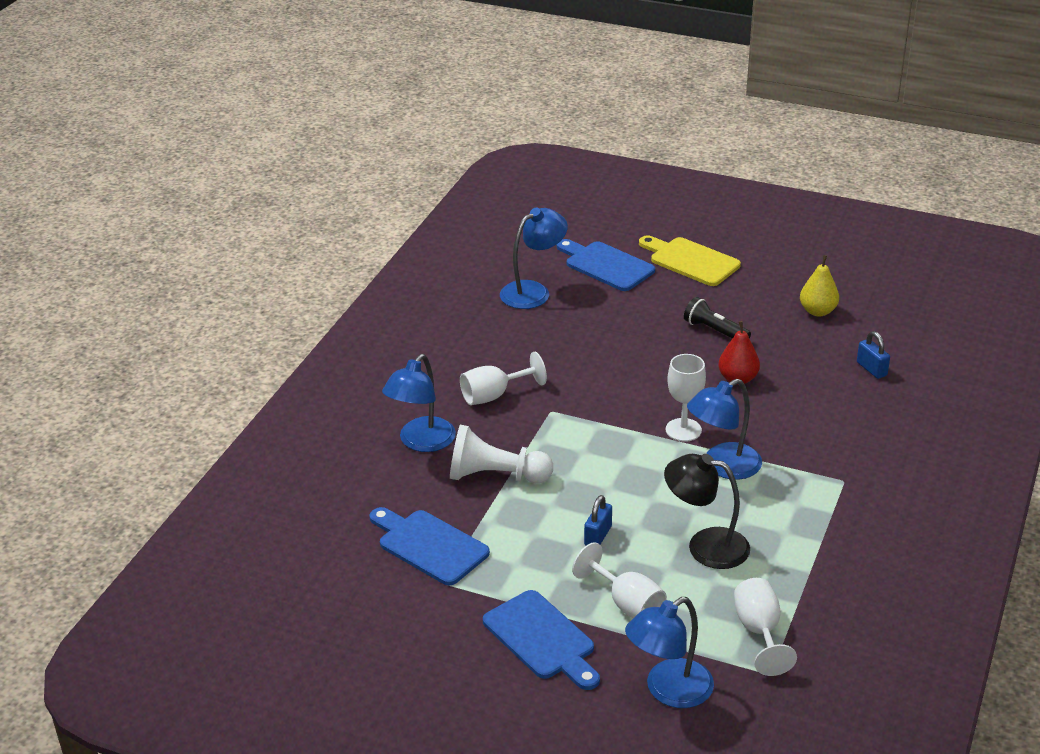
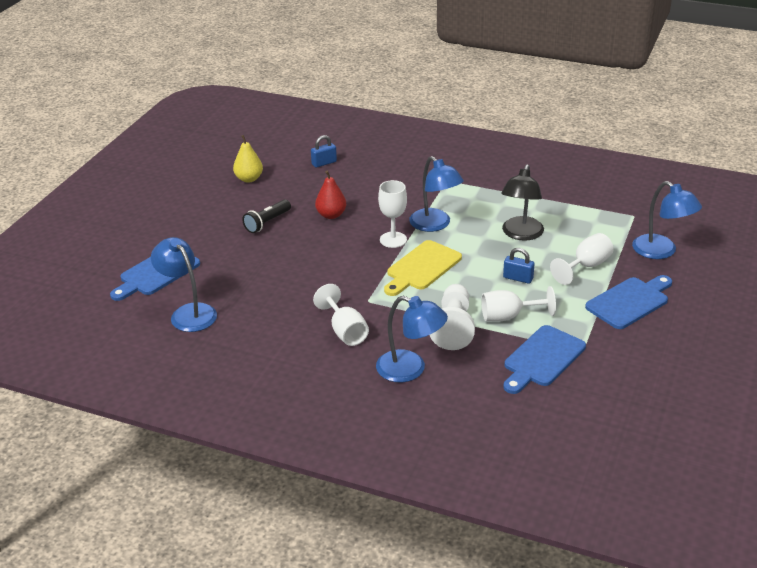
camera: 90 degrees left, 0 degrees up
yellow cutting board [639,236,741,286] -> yellow cutting board moved to [384,240,462,296]
white goblet [734,578,797,676] -> white goblet moved to [481,286,556,322]

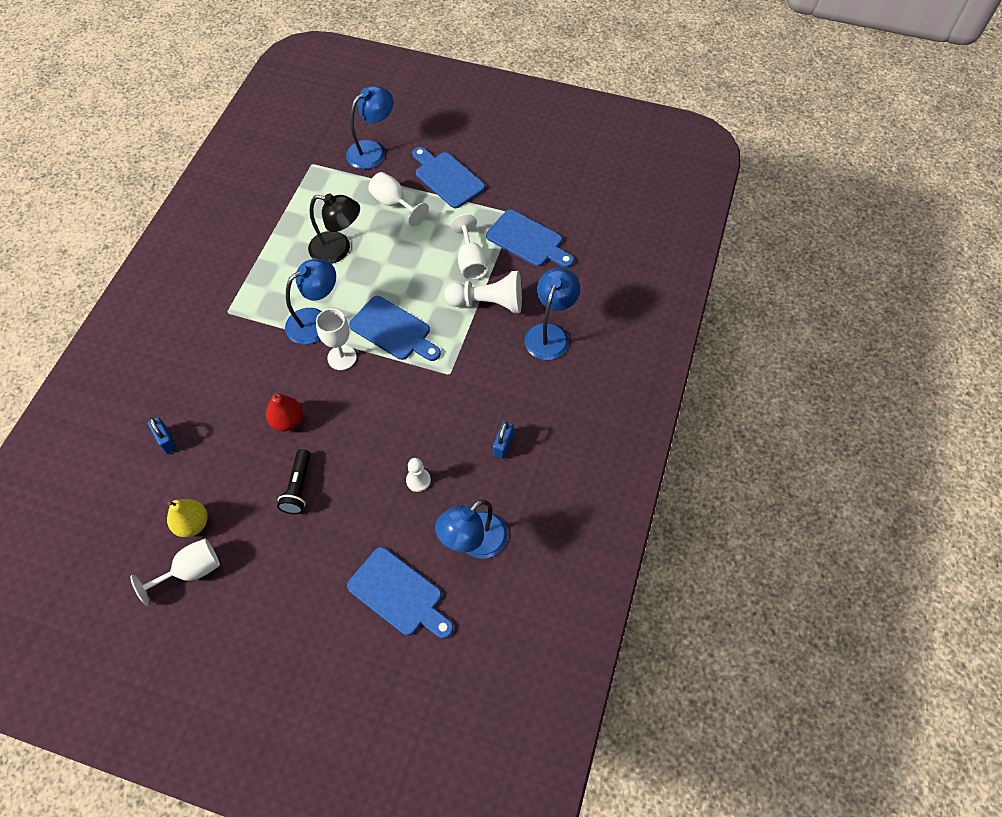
camera: 95 degrees left, 25 degrees up
black flashlight [243,200,291,233] -> black flashlight turned 60 degrees clockwise [277,449,311,514]
white goblet [313,284,369,346] -> white goblet moved to [130,538,220,606]
yellow cutting board [384,240,462,296] -> blue cutting board [349,296,441,361]
blue padlock [503,248,535,284] -> blue padlock moved to [493,421,514,459]
none -> white pawn [406,458,431,492]

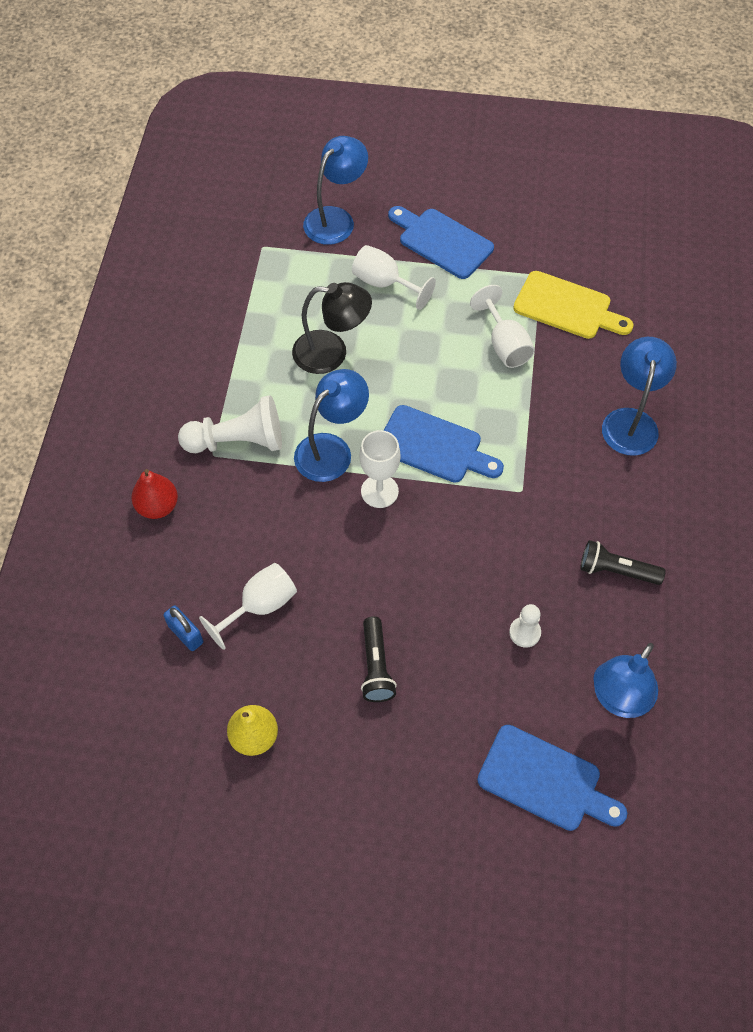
camera: 10 degrees left, 0 degrees up
white goblet [130,538,220,606] -> white goblet moved to [199,563,297,650]
red pear [266,393,303,431] -> red pear moved to [132,469,178,519]
white pawn [444,271,522,313] -> white pawn moved to [178,395,282,453]
blue cutting board [486,209,574,268] -> yellow cutting board [513,271,634,339]
blue padlock [493,421,514,459] -> black flashlight [580,540,666,585]

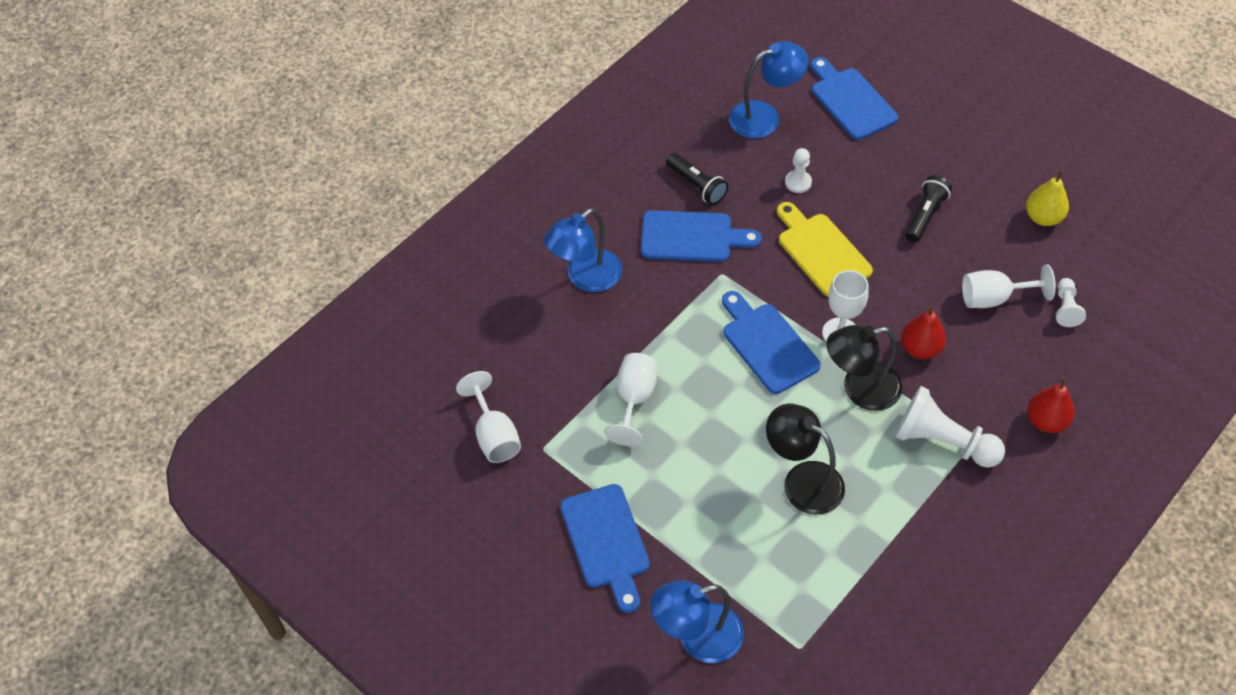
camera: 145 degrees left, 5 degrees down
blue padlock [163,605,203,651] -> white pawn [1056,278,1086,327]
blue lamp [294,369,369,482] -> black lamp [826,325,902,411]
white goblet [352,245,436,310] -> white goblet moved to [456,371,521,463]
yellow cutting board [513,271,634,339] -> yellow cutting board moved to [777,202,873,296]
none -> blue cutting board [641,210,762,262]
none -> red pear [901,306,946,359]

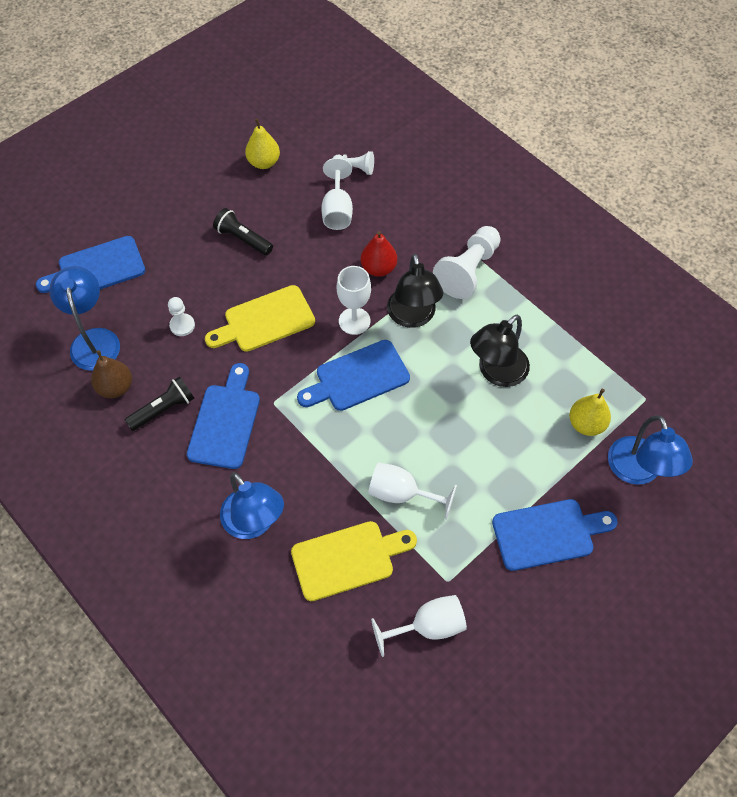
camera: 85 degrees left, 5 degrees up
red pear [1027,377,1075,433] -> none
none -> brown pear [91,350,132,398]
none -> yellow cutting board [291,521,417,601]
none -> yellow pear [569,389,611,436]

